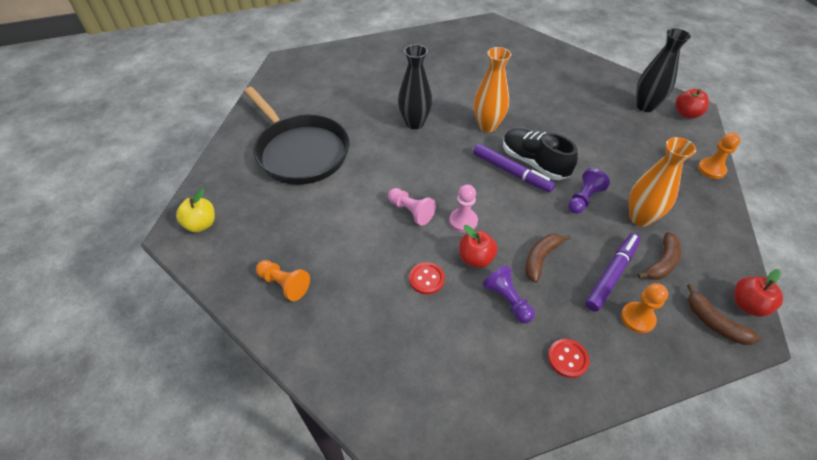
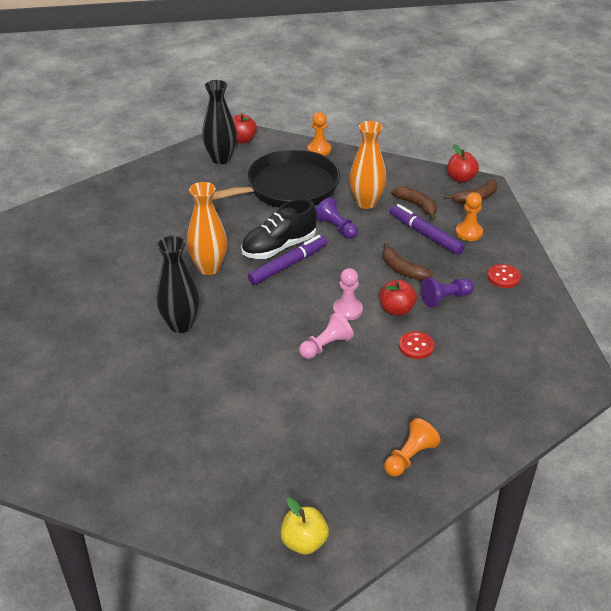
camera: 80 degrees left, 10 degrees down
black pan [244,87,349,185] -> black pan moved to [193,149,340,208]

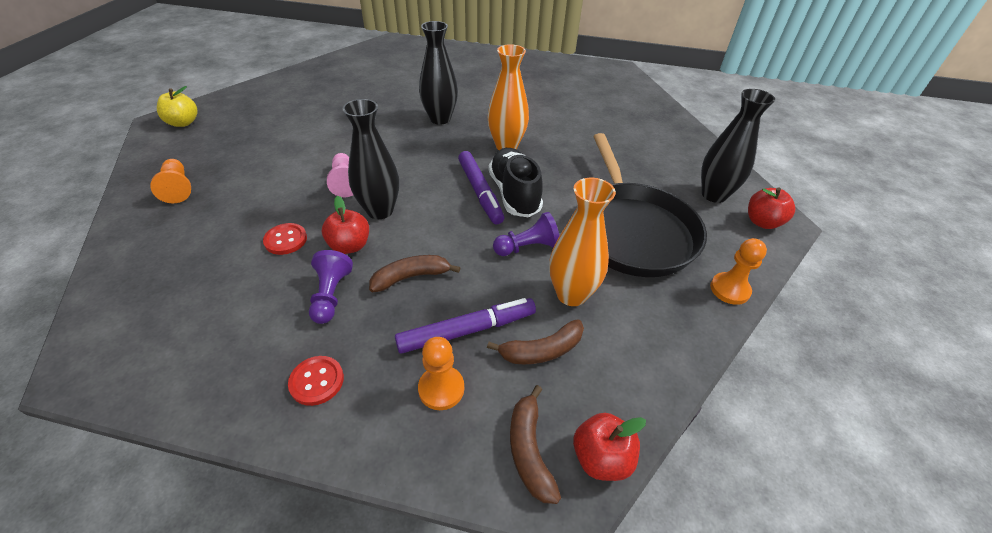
camera: 110 degrees right, 5 degrees up
pink pawn [333,268,363,320] -> black vase [342,99,399,219]

